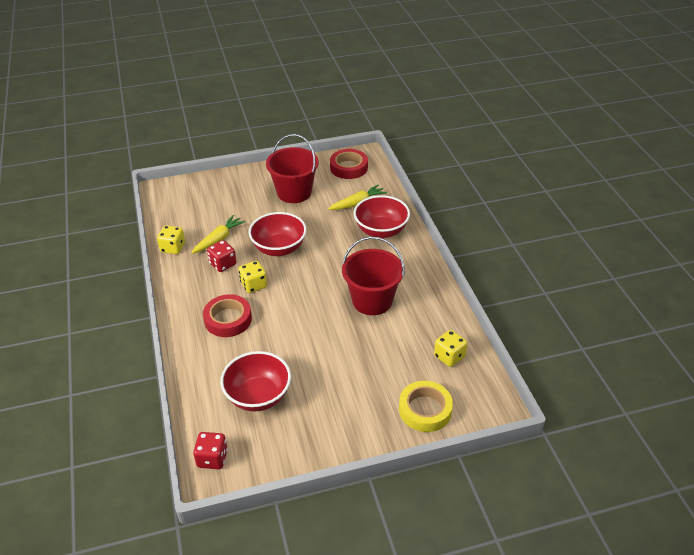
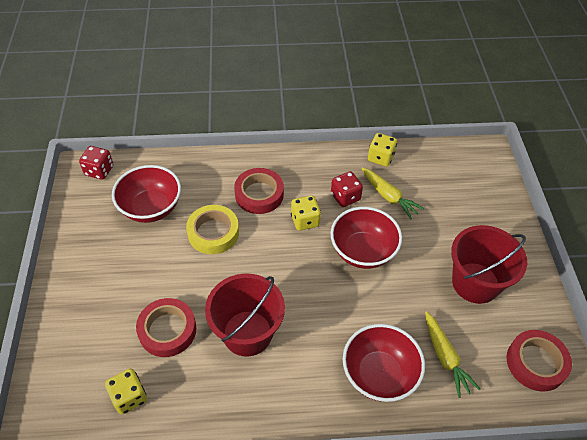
camera: 100 degrees right, 10 degrees up
yellow tape [399,381,453,432] -> yellow tape moved to [186,205,239,254]
none -> red tape [136,298,196,357]

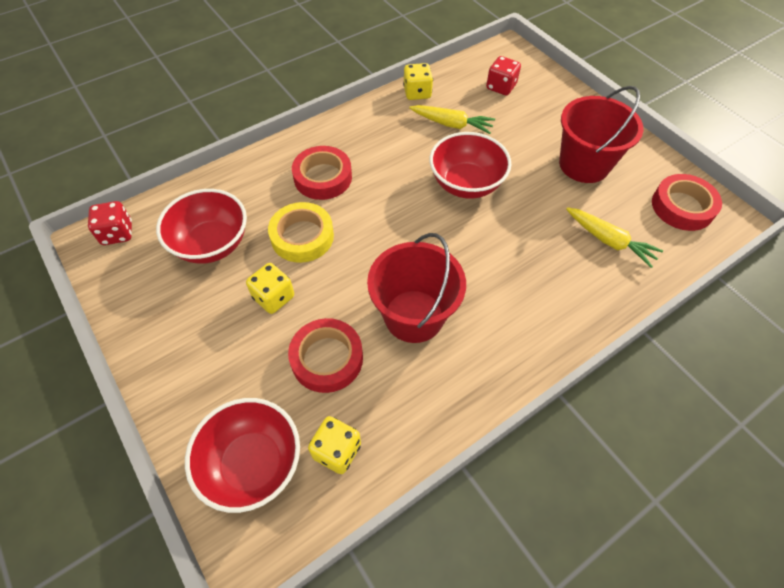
camera: 30 degrees left, 5 degrees up
yellow dice [291,195,321,231] -> yellow dice moved to [246,263,294,314]
red dice [331,171,363,207] -> red dice moved to [486,56,521,95]
red bowl [343,324,425,402] -> red bowl moved to [185,398,300,513]

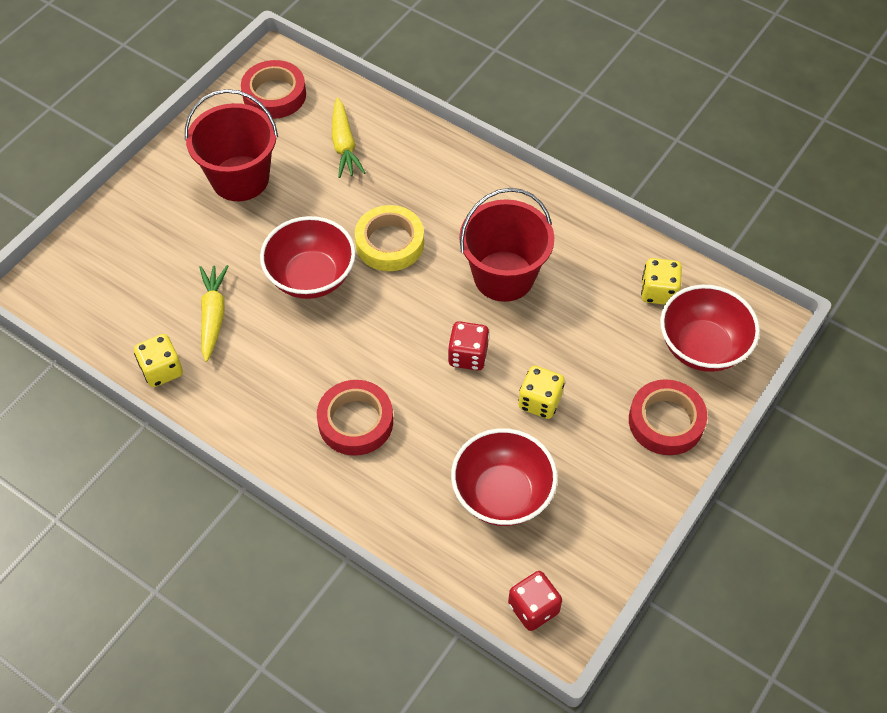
camera: 110 degrees left, 0 degrees up
yellow tape [268,202,334,263] -> yellow tape moved to [355,205,424,271]
red tape [288,318,363,393] -> red tape moved to [629,379,707,455]
red dice [486,56,521,95] -> red dice moved to [448,321,489,371]
yellow carrot [566,207,663,268] -> yellow carrot turned 150 degrees clockwise [332,97,365,178]

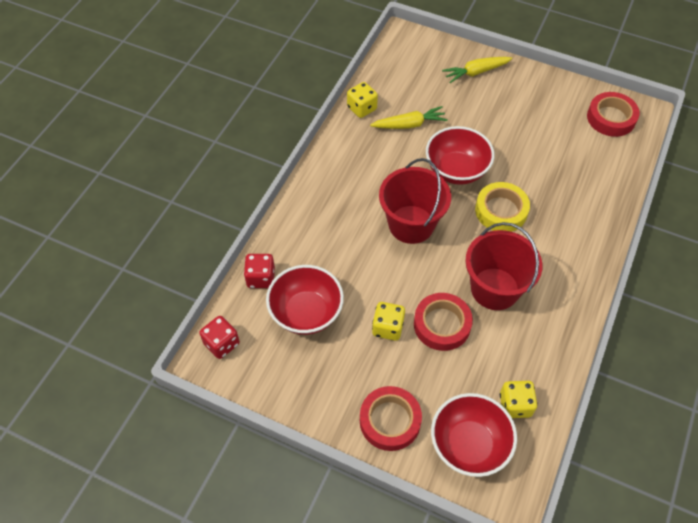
camera: 80 degrees right, 0 degrees up
red bucket [185,89,278,201] -> red bucket moved to [379,158,451,244]
red tape [317,380,393,456] -> red tape moved to [414,293,473,351]
yellow carrot [332,97,365,178] -> yellow carrot moved to [442,57,513,83]
red dice [448,321,489,371] -> red dice moved to [244,254,275,288]

